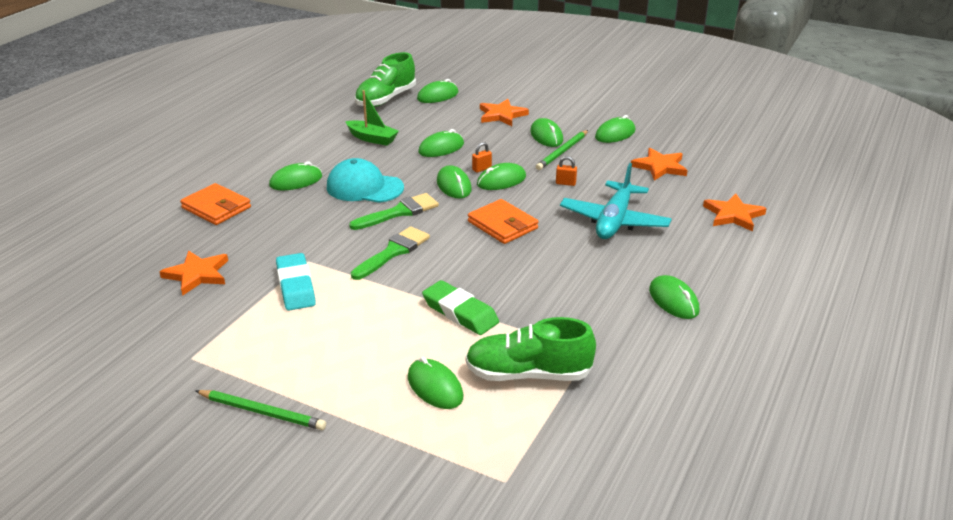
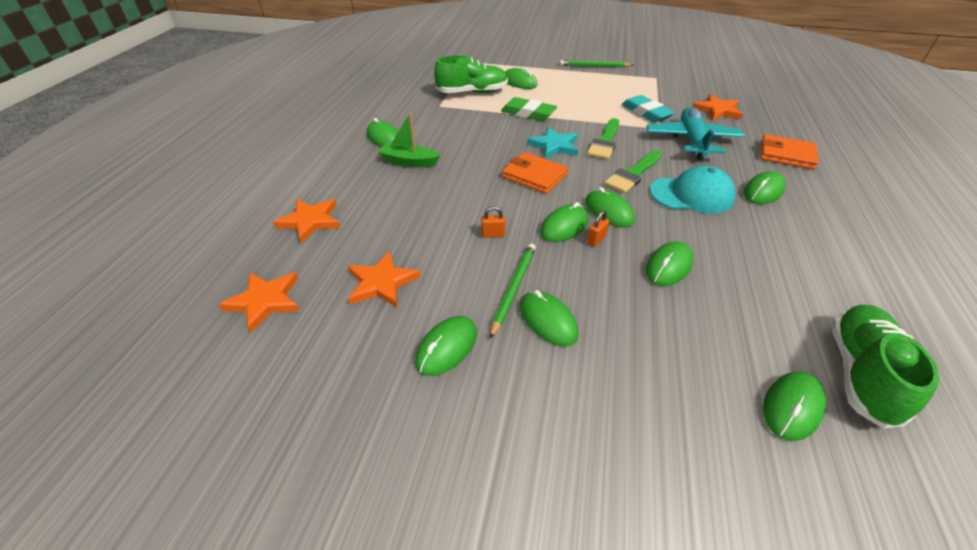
camera: 165 degrees right, 10 degrees up
green boat [345,90,399,146] -> green boat moved to [379,113,440,167]
orange star [480,99,529,126] -> orange star moved to [219,272,300,333]
turquoise plane [560,163,671,239] -> turquoise plane moved to [646,107,745,160]
none -> turquoise star [527,127,578,159]

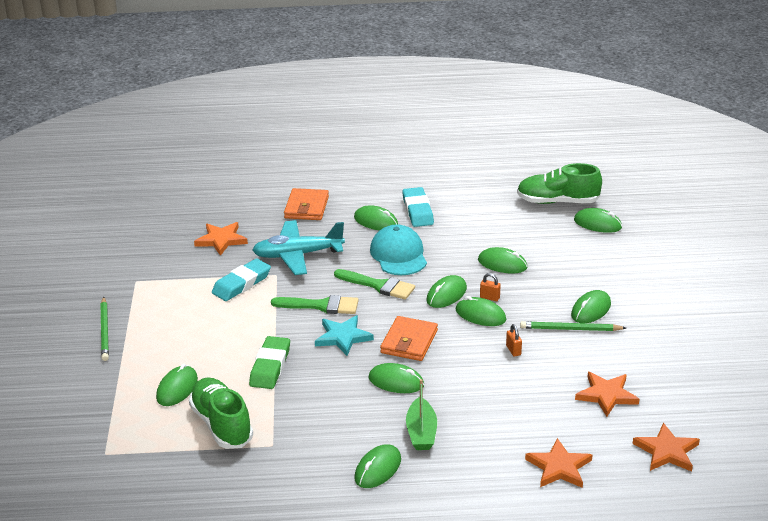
camera: 105 degrees left, 10 degrees down
green mouse [415,316,477,376] -> green mouse moved to [368,363,424,393]
none -> turquoise eraser [402,187,434,227]

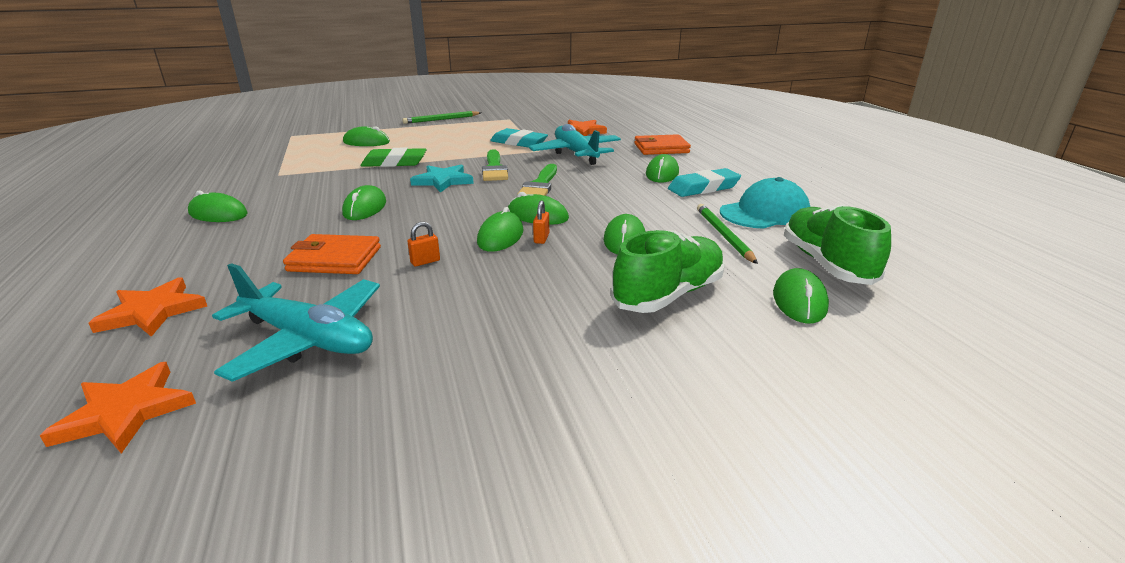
camera: 75 degrees right, 5 degrees down
green shoe [189,378,253,449] -> green shoe moved to [611,230,725,313]
turquoise cap [370,224,427,275] -> turquoise cap moved to [720,177,810,229]
orange wallet [380,316,438,361] -> orange wallet moved to [283,234,381,274]
green boat [406,379,437,450] -> none
green pencil [520,321,626,331] -> green pencil moved to [697,204,758,264]
green mouse [571,290,611,323] -> none
orange star [575,372,639,417] -> turquoise plane [212,263,380,382]

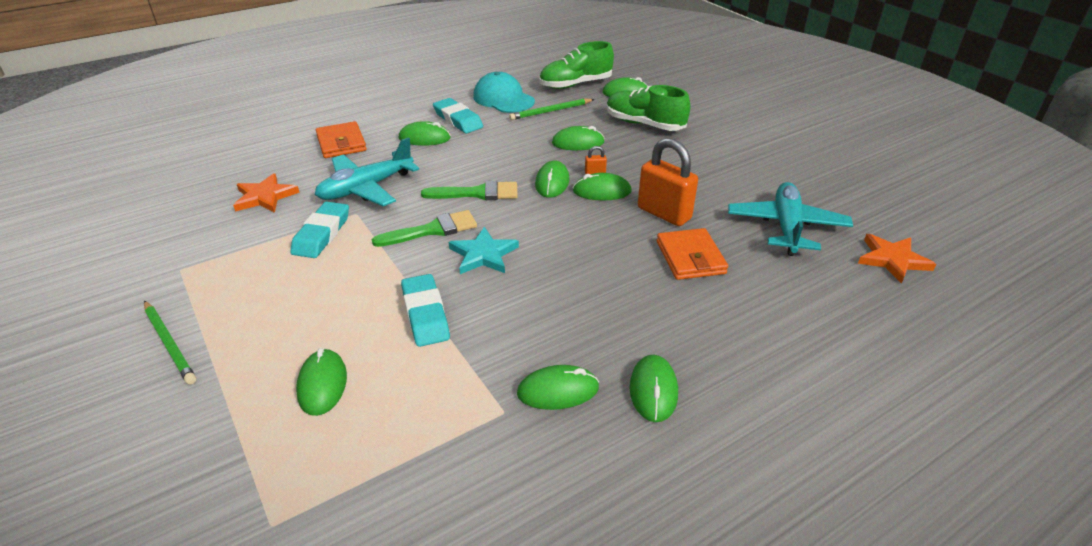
camera: 105 degrees left, 10 degrees up
orange star [89,277,207,337] -> none
green mouse [342,185,386,220] -> green mouse moved to [517,365,599,410]
green eraser [360,148,427,167] -> turquoise eraser [401,274,450,347]
orange padlock [407,222,440,266] -> orange padlock [638,138,698,226], size x2.42

